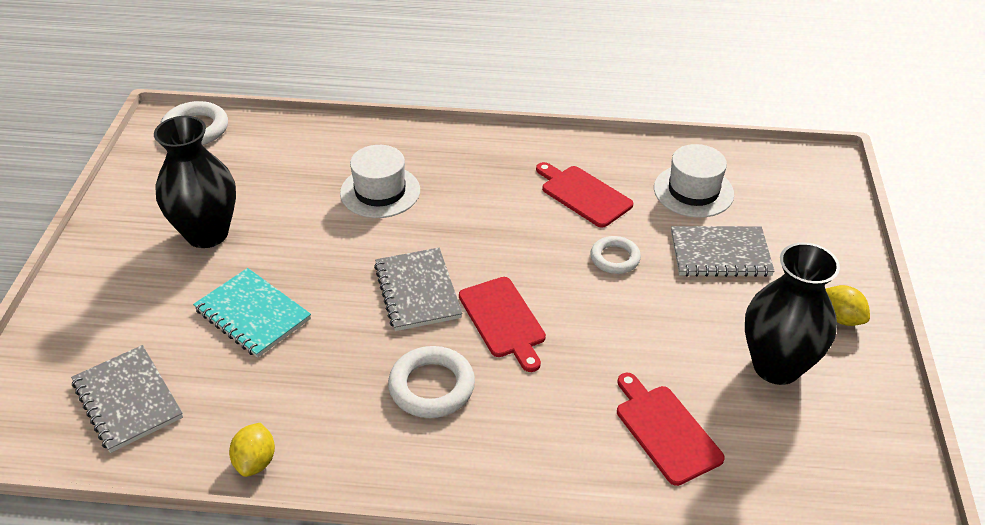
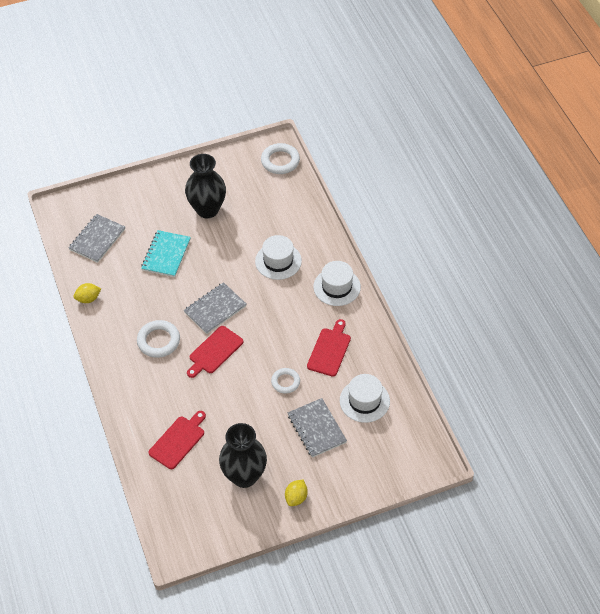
camera: 65 degrees right, 10 degrees up
none -> white hat [313,261,361,306]

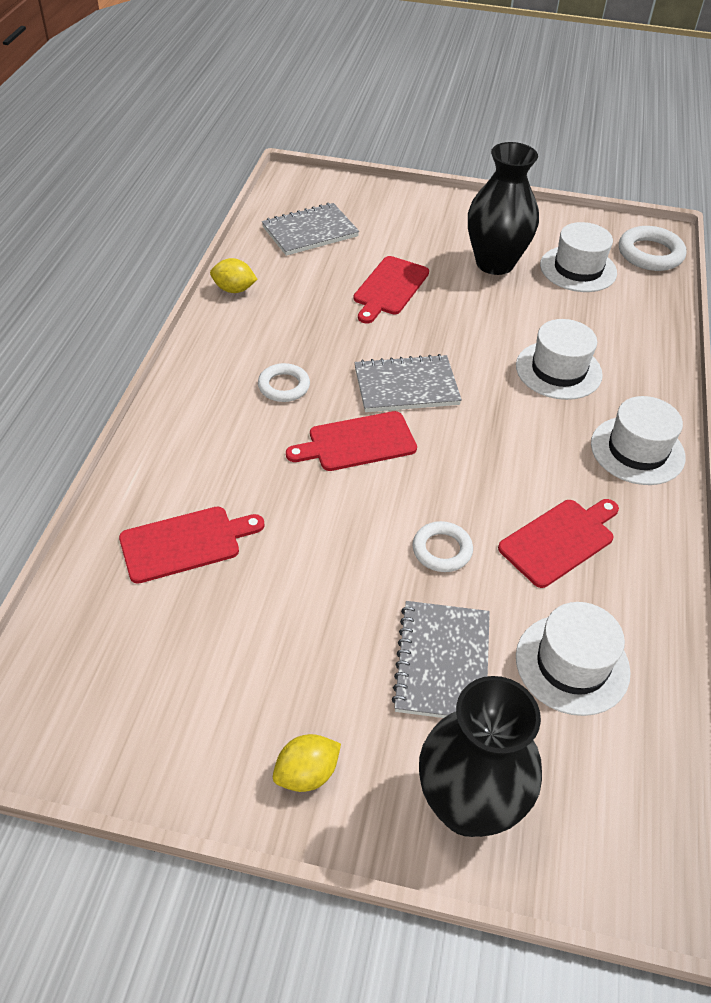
camera: 30 degrees right, 5 degrees down
white ring [137,320,180,358] -> white ring [258,363,310,402], size x0.66
turquoise notebook [141,230,191,277] -> red cutting board [353,256,429,324]
black vase [219,423,267,488] -> black vase moved to [419,676,542,837]
none -> white hat [540,222,617,292]

